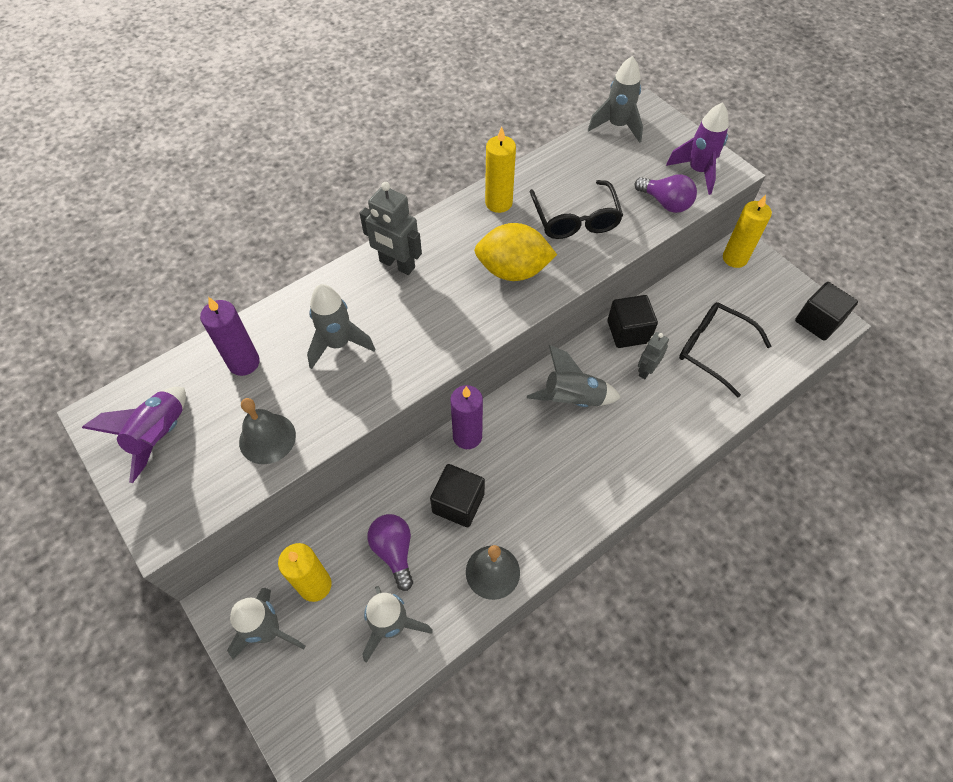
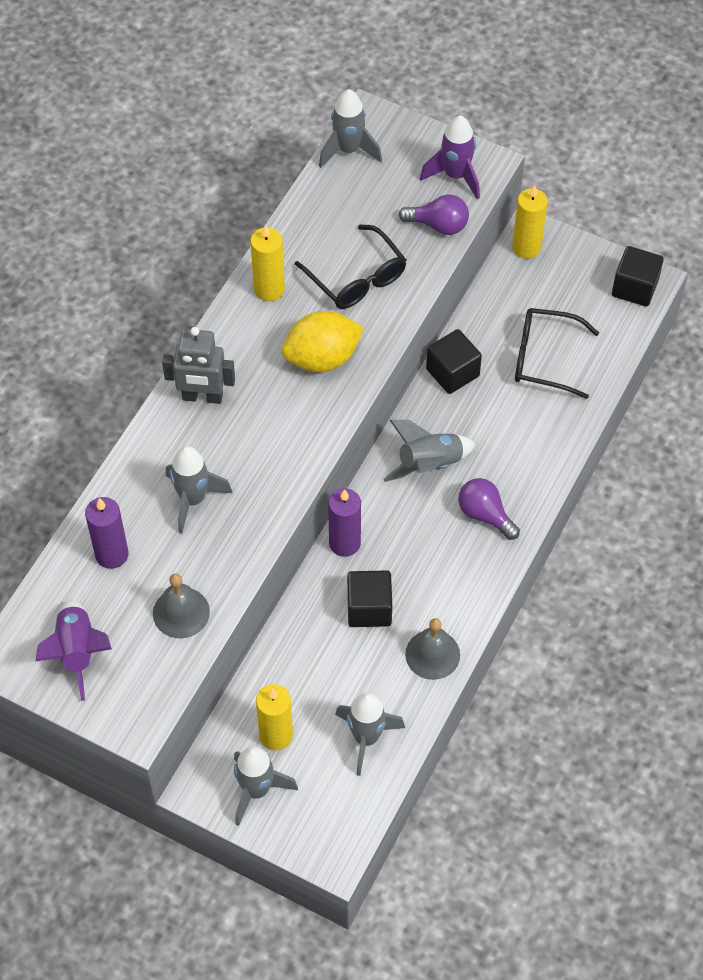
camera: 25 degrees left, 0 degrees up
purple light bulb [367,514,413,591] -> purple light bulb moved to [458,478,520,540]
grey robot [638,332,669,379] -> none

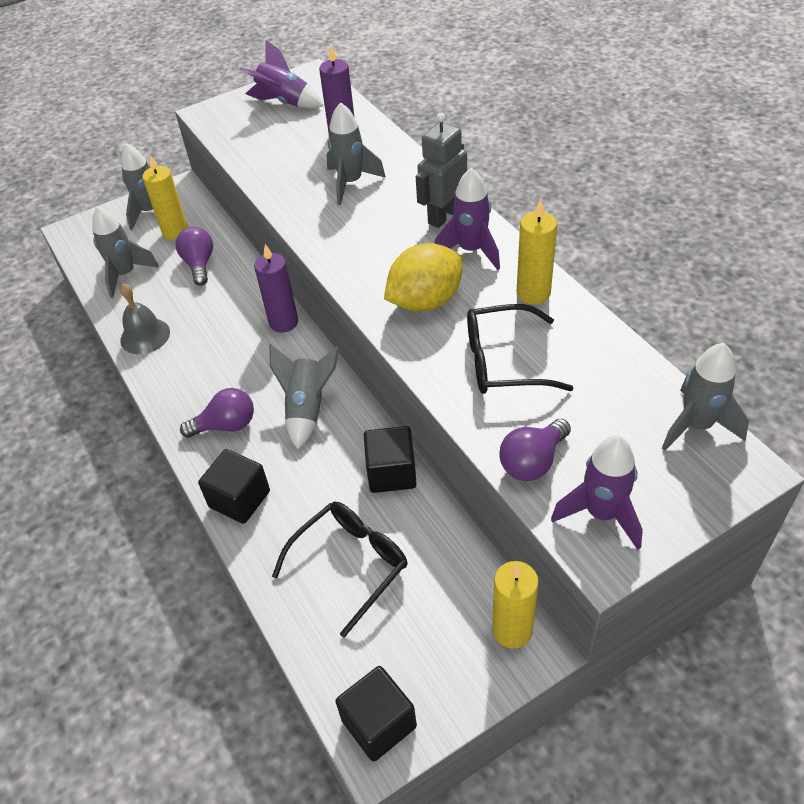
camera: 125 degrees right, 10 degrees down
grey bell [153,574,210,638] -> none
yellow lemon [282,311,364,372] -> yellow lemon turned 45 degrees clockwise [384,243,463,312]
black cube [347,570,392,627] -> black cube moved to [198,449,270,524]
none -> purple light bulb [176,227,213,286]
none -> purple rocket [435,168,500,270]

